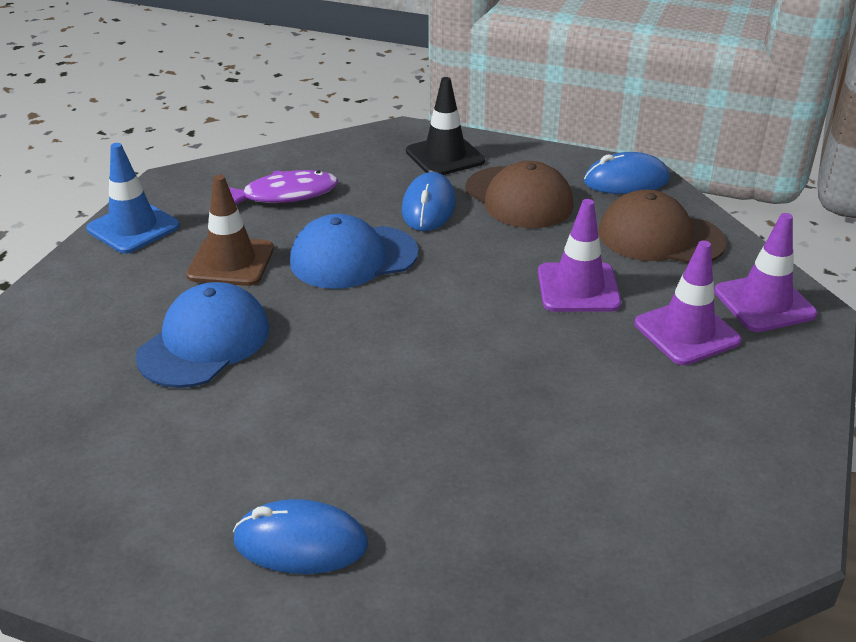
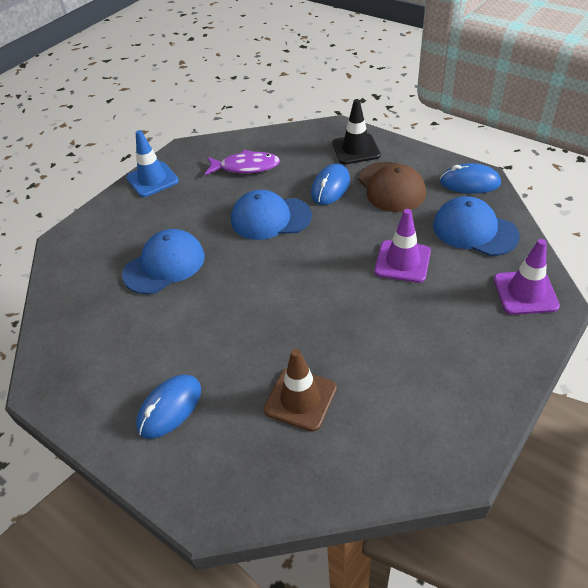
camera: 20 degrees right, 10 degrees up
brown traffic cone [186,175,274,286] -> brown traffic cone moved to [263,349,337,432]
blue mouse [233,499,368,574] -> blue mouse turned 75 degrees counterclockwise [136,375,201,439]
brown cap [598,190,727,263] -> blue cap [433,196,520,256]
purple traffic cone [634,240,741,365] -> none

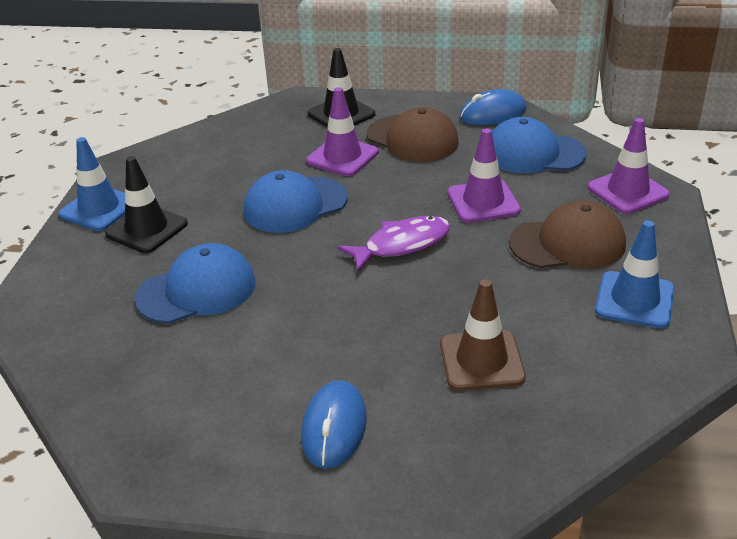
camera: 30 degrees left, 10 degrees down
blue cap [122,229,205,294] -> blue cap turned 45 degrees clockwise [135,243,256,324]
purple fish [205,150,280,175] -> purple fish moved to [337,216,450,271]
blue mouse [311,164,350,205] -> purple traffic cone [306,87,379,176]
none -> black traffic cone [105,156,188,253]
none -> brown cap [509,201,626,269]
none -> blue traffic cone [595,220,675,328]

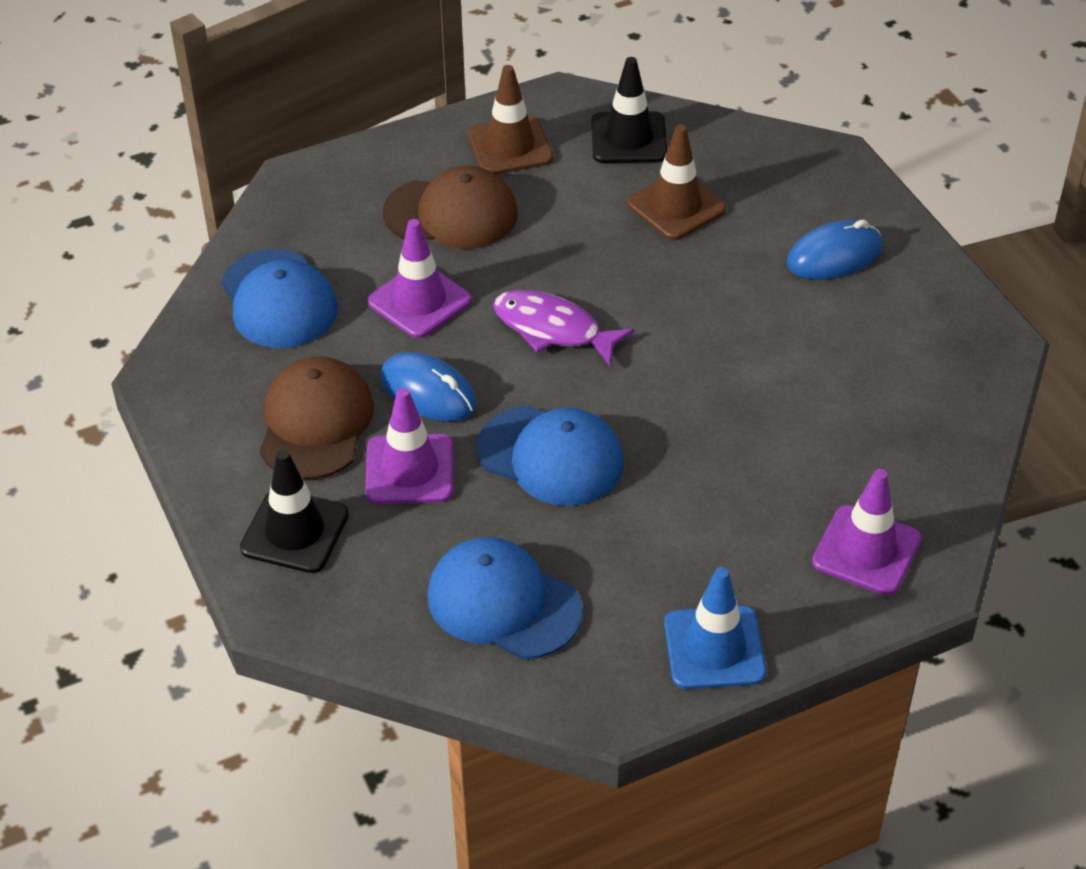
camera: 125 degrees left, 10 degrees up
black traffic cone [105,156,188,253] -> black traffic cone moved to [591,57,667,163]
blue cap [135,243,256,324] -> blue cap moved to [427,537,583,659]
blue mouse [460,89,527,125] -> blue mouse moved to [380,352,476,422]
brown cap [509,201,626,269] -> brown cap turned 135 degrees clockwise [383,166,518,249]
purple traffic cone [588,118,670,214] -> purple traffic cone moved to [812,469,921,596]
blue traffic cone [595,220,675,328] -> brown traffic cone [468,65,553,174]

